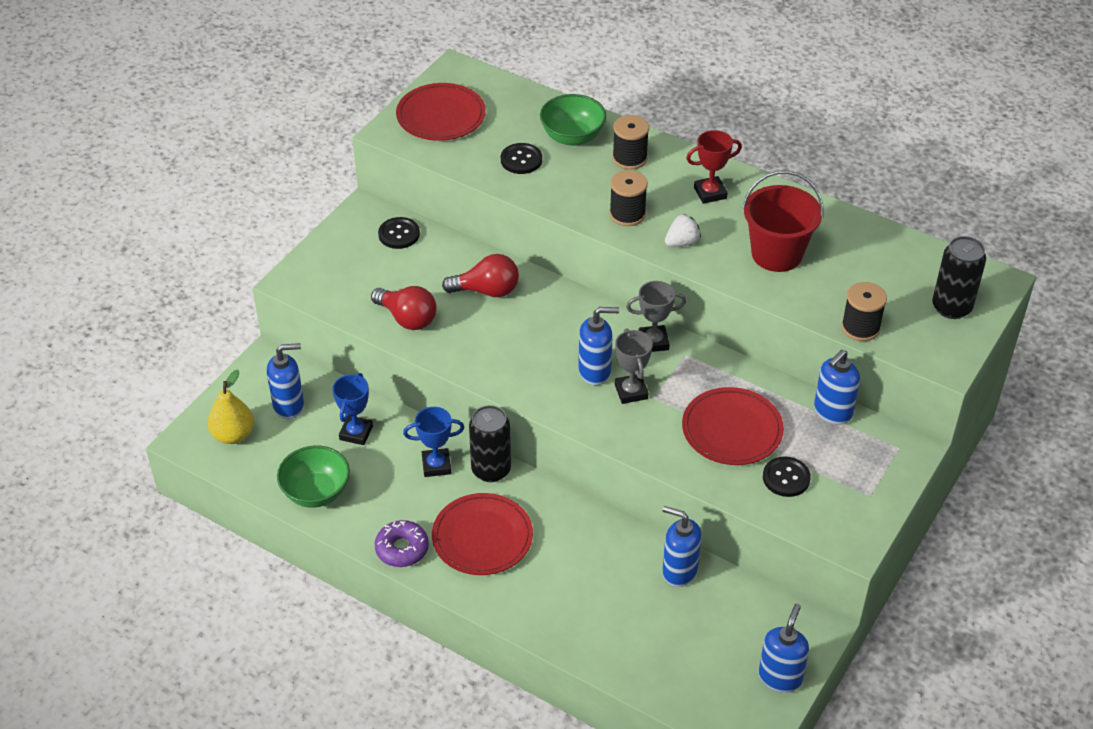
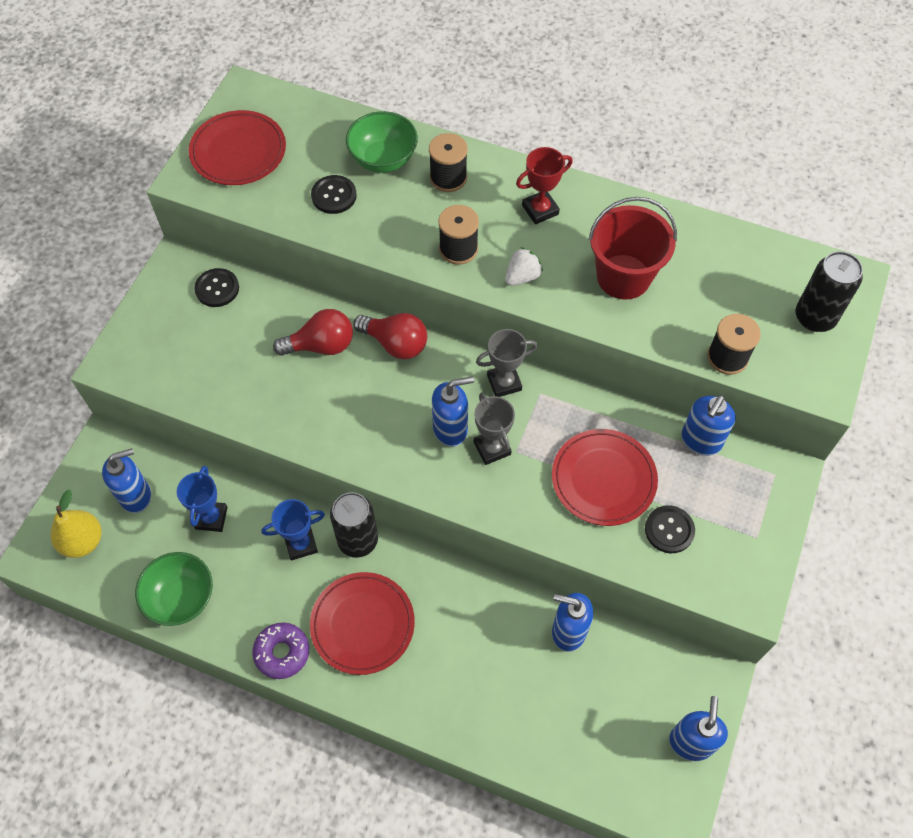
camera: 10 degrees left, 15 degrees up
red light bulb [371,286,437,330] -> red light bulb moved to [353,313,427,359]

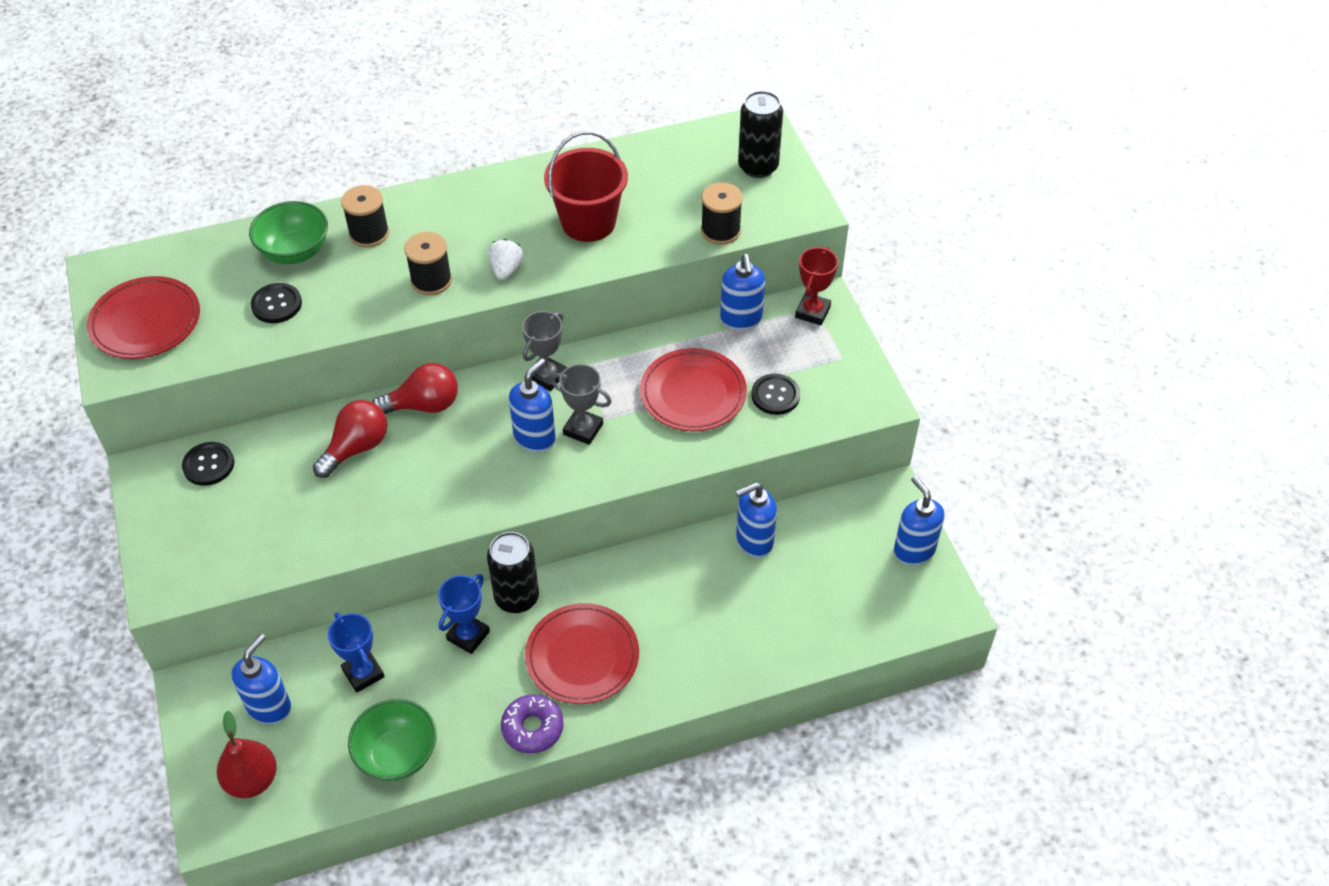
camera: 40 degrees left, 10 degrees down
yellow pear [51,490,101,558] -> red pear [217,710,277,798]
red trophy [516,147,573,224] -> red trophy moved to [795,247,838,325]

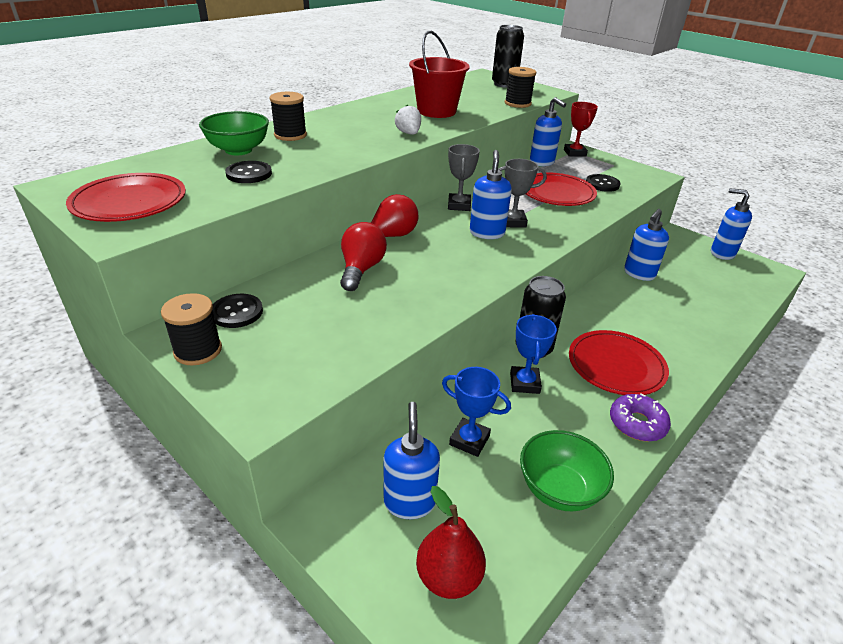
camera: 30 degrees left, 15 degrees down
black spool [404,232,452,295] -> black spool moved to [161,293,222,366]

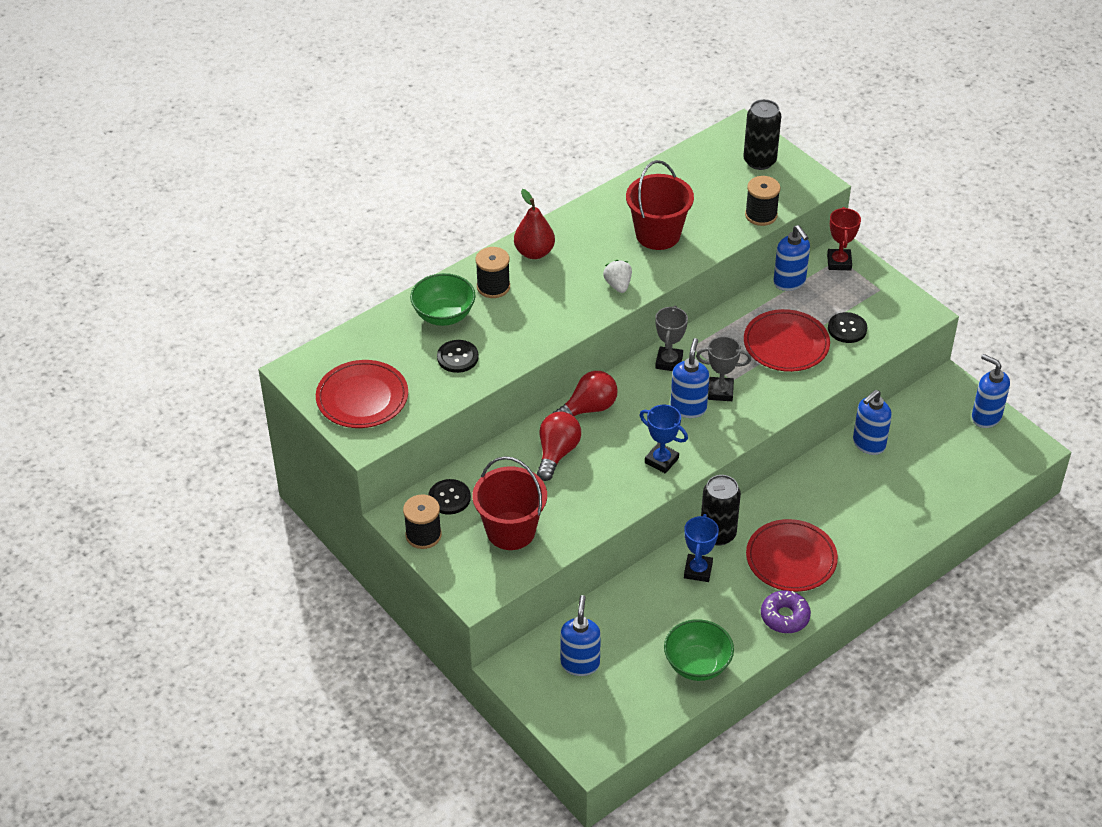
camera: 10 degrees right, 10 degrees up
red pear [416,486,486,599] -> red pear moved to [514,189,555,259]
blue trophy [442,367,511,457] -> blue trophy moved to [640,405,688,474]
none -> red bucket [472,456,547,550]

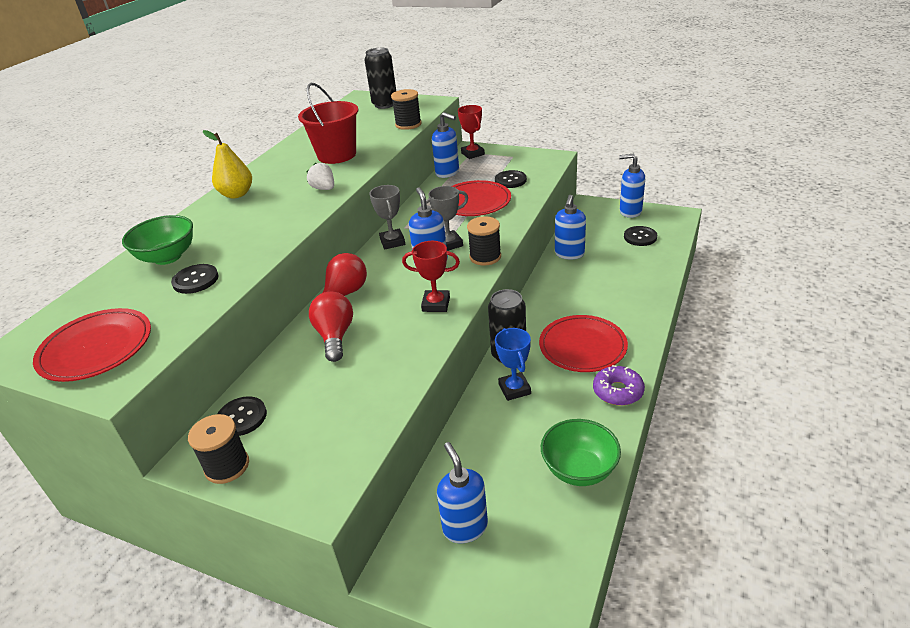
camera: 25 degrees left, 10 degrees down
red bucket [472,456,547,550] -> none
black spool [475,247,510,298] -> black spool moved to [467,216,501,266]
red pear [514,189,555,259] -> yellow pear [203,130,252,198]
blue trophy [640,405,688,474] -> red trophy [402,241,460,312]
none -> black button [624,226,657,246]

